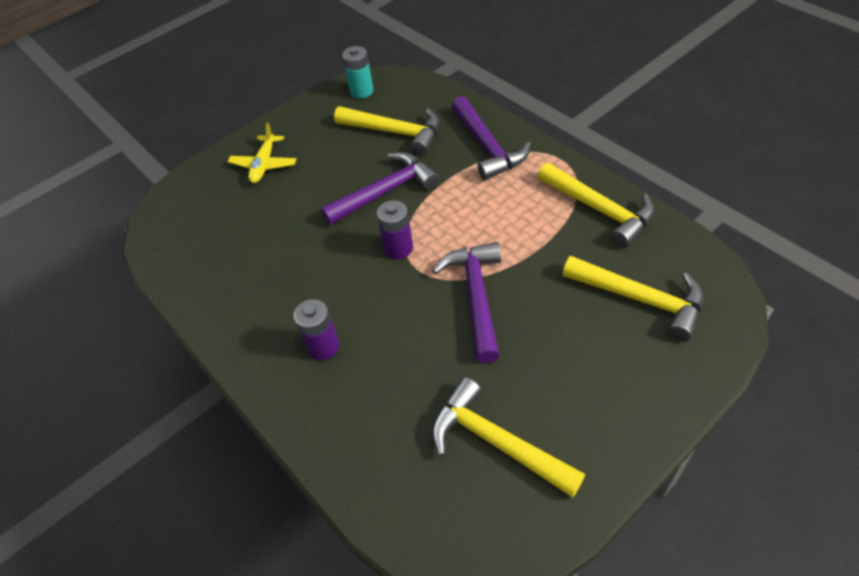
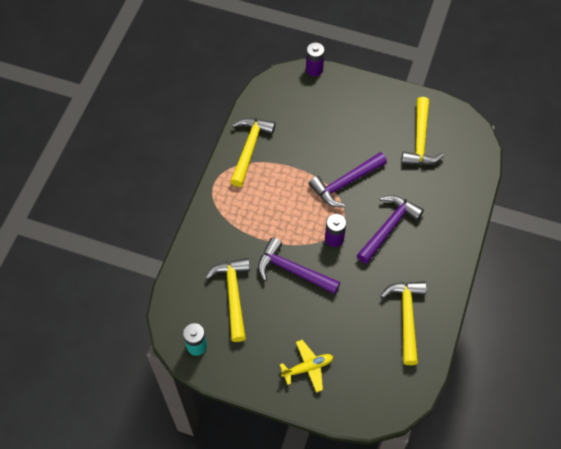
camera: 125 degrees left, 10 degrees up
purple battery [294,299,340,360] -> purple battery moved to [306,42,325,77]
purple hammer [451,96,531,180] -> purple hammer moved to [357,195,424,264]
yellow hammer [562,256,703,341] -> yellow hammer moved to [380,281,427,365]

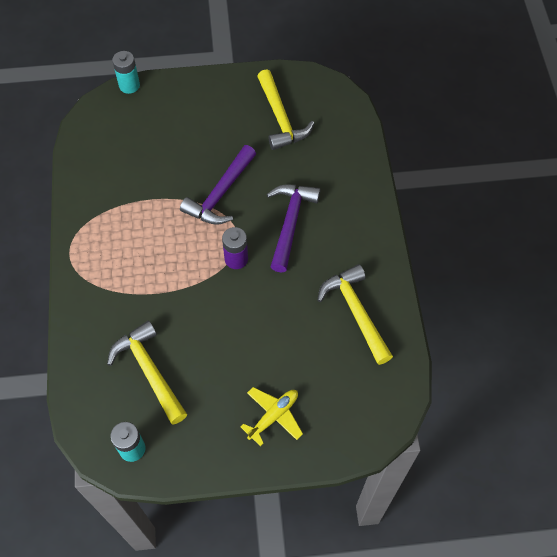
camera: 25 degrees left, 0 degrees up
yellow hammer [230,118,275,187] -> none
purple hammer [258,237,340,294] -> none
purple battery [306,42,325,77] -> turquoise battery [112,51,140,94]

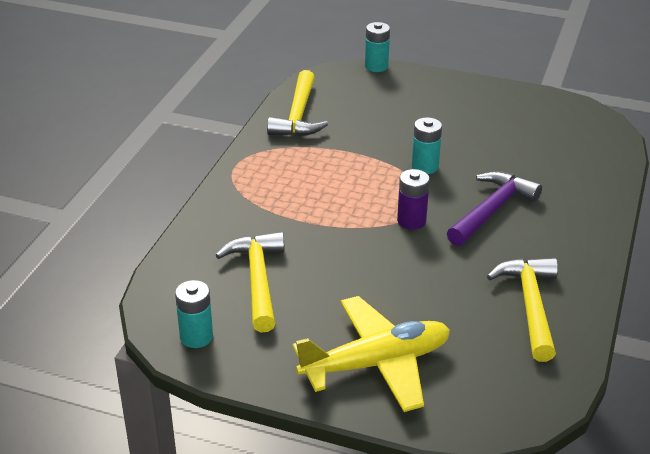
camera: 25 degrees right, 25 degrees down
purple hammer [180,145,256,225] -> turquoise battery [412,117,442,174]
yellow plane [241,387,303,446] -> yellow plane [292,296,450,412], size x1.80
yellow hammer [257,69,314,150] -> yellow hammer moved to [267,70,328,136]

